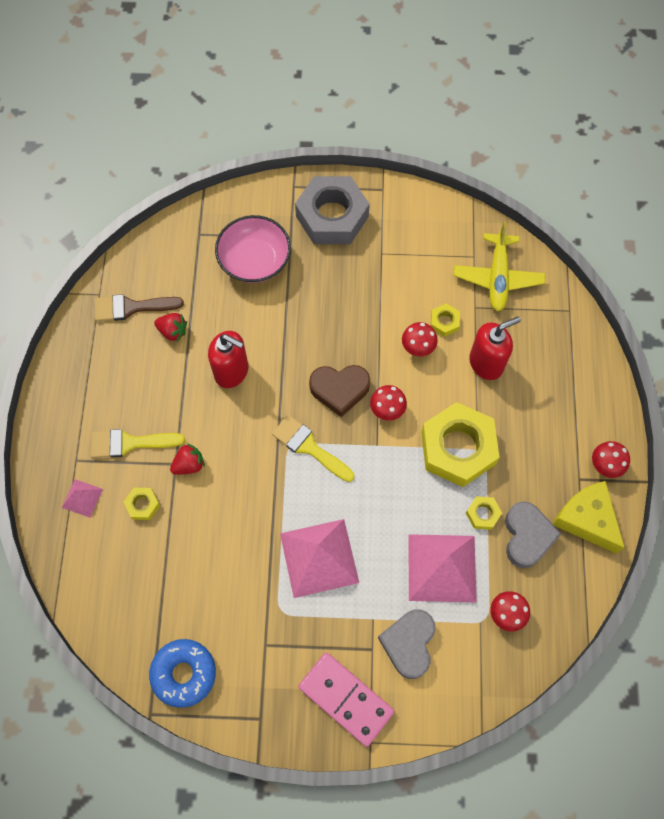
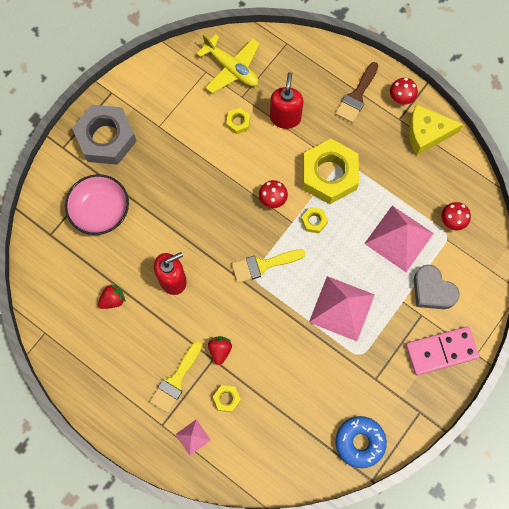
camera: 55 degrees left, 5 degrees up
brown brush [95,294,184,322] -> brown brush moved to [335,62,378,123]
brown heart [309,365,370,417] -> none
red mushroom [402,322,438,356] -> none
yellow nut [466,496,502,530] -> yellow nut moved to [301,207,328,233]
grey heart [505,501,561,568] -> none

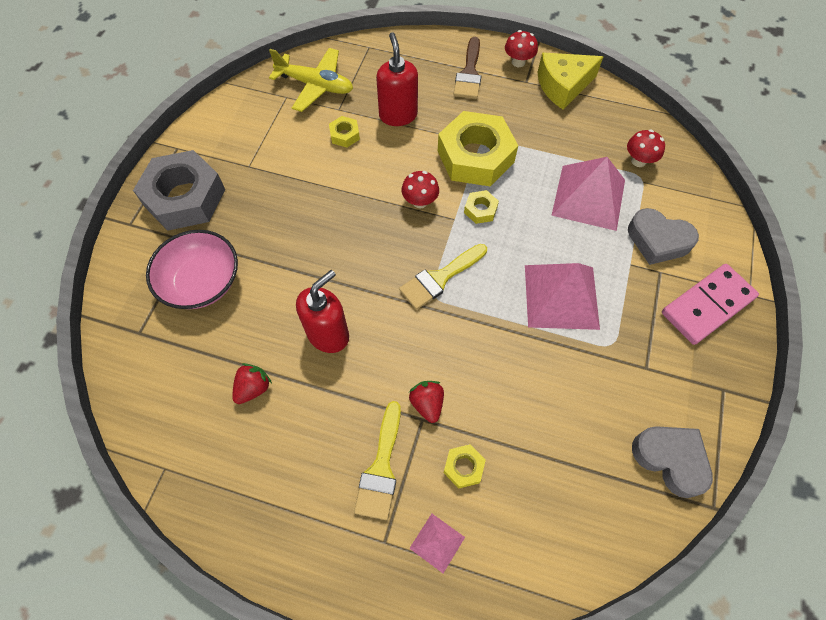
camera: 20 degrees left, 10 degrees down
blue donut [335,416,387,468] -> grey heart [632,426,713,498]

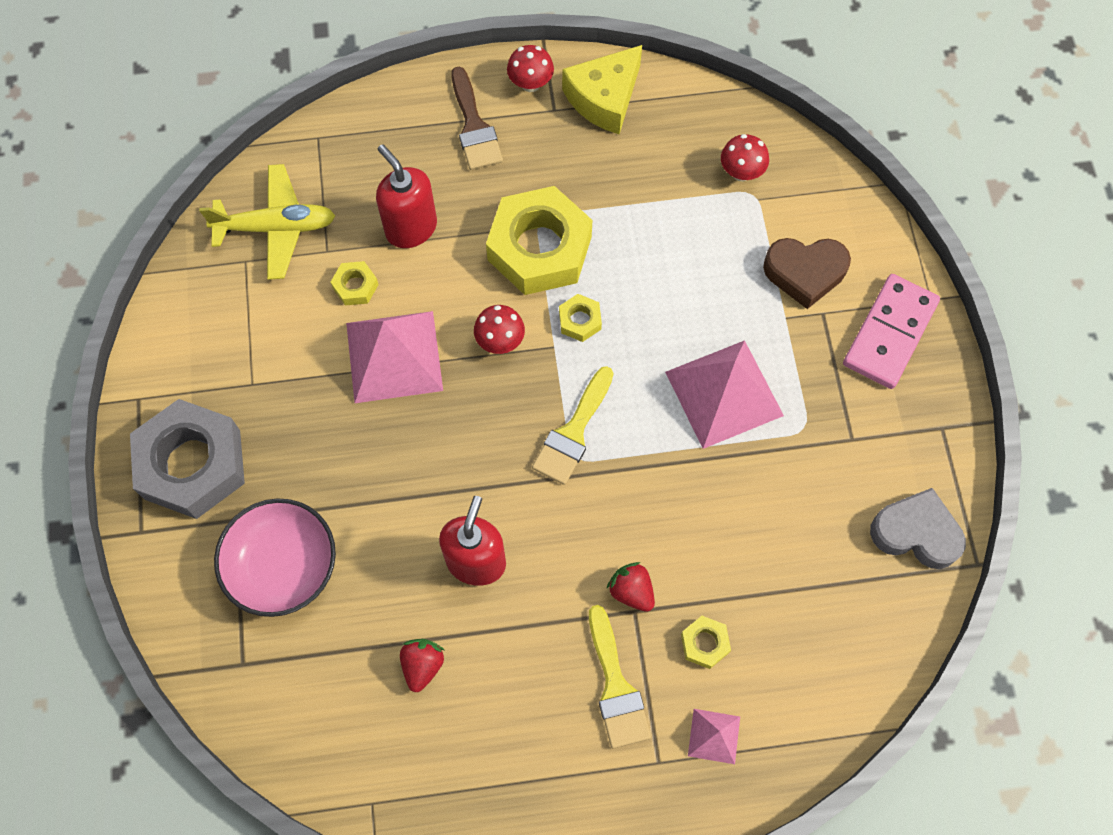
camera: 25 degrees left, 5 degrees up
pink pyramid [551,157,625,231] -> pink pyramid moved to [346,311,443,403]
grey heart [628,208,699,265] -> brown heart [763,238,851,309]

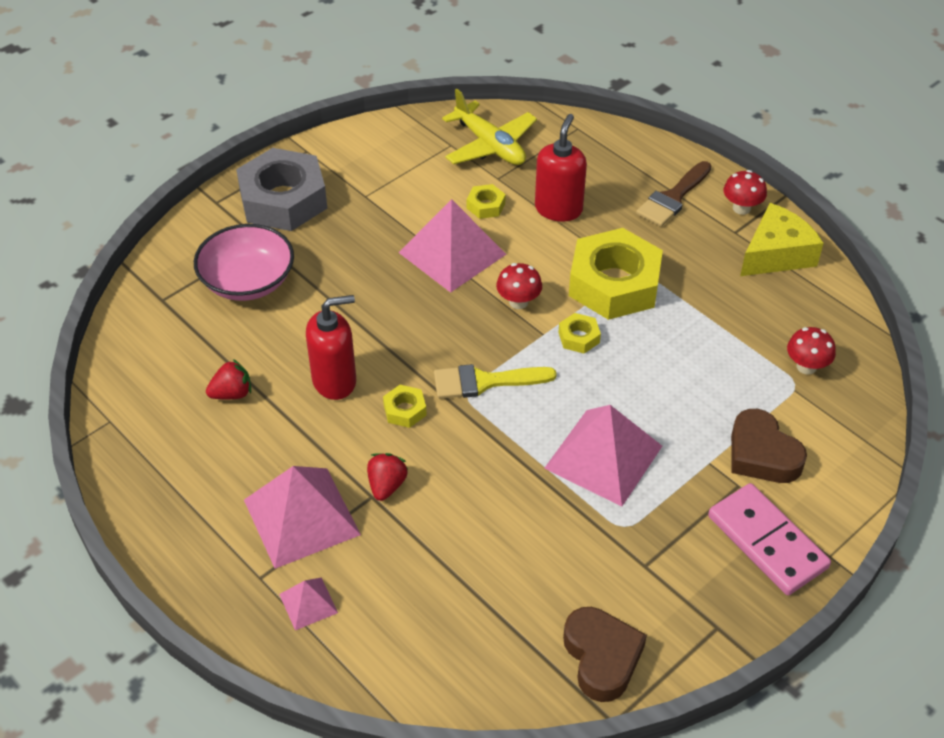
camera: 55 degrees right, 20 degrees down
yellow cheese [562,45,642,134] -> yellow cheese turned 135 degrees clockwise [740,203,824,276]
yellow brush [589,605,651,749] -> pink pyramid [244,466,361,569]
yellow nut [681,616,731,669] -> yellow nut moved to [383,385,427,428]
pink domino [843,274,940,389] -> pink domino turned 60 degrees clockwise [708,483,831,595]
grey heart [870,488,966,569] -> brown heart [563,607,647,702]

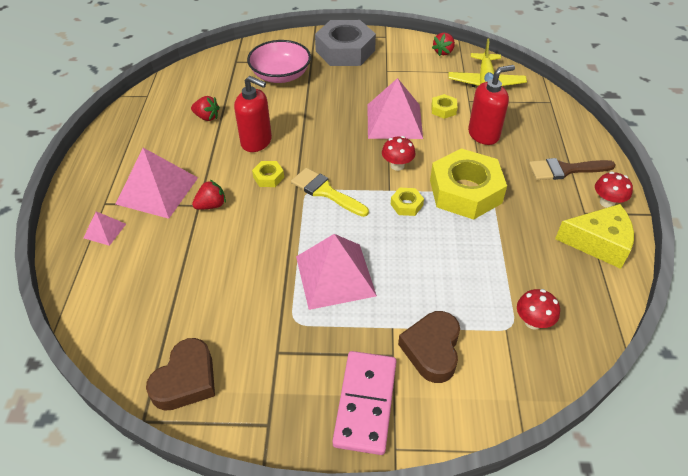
camera: 45 degrees right, 0 degrees up
none -> red strawberry [432,33,455,56]

